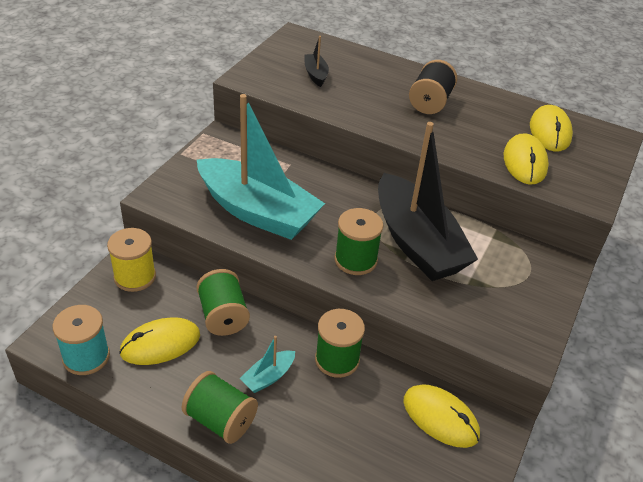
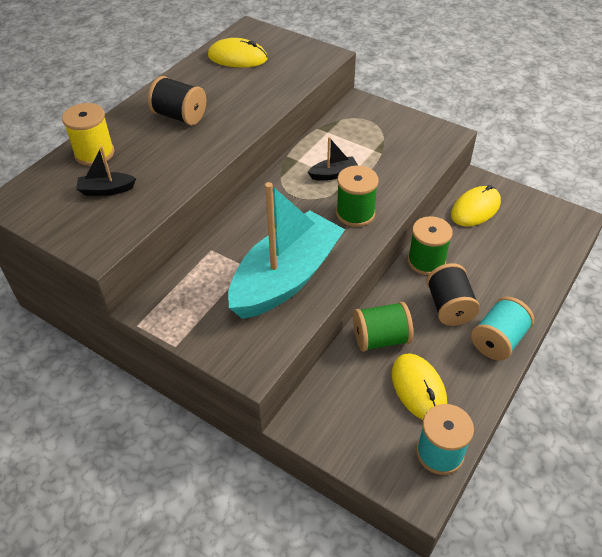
camera: 80 degrees left, 5 degrees up
yellow spool [107,228,156,292] -> yellow spool moved to [62,103,115,166]
green spool [182,371,258,444] -> turquoise spool [471,297,534,361]
turquoise boat [240,336,295,393] -> black spool [426,263,480,326]
black boat [378,122,478,281] -> black boat [308,137,358,180], size x0.40
yellow mouse [504,134,549,185] -> none

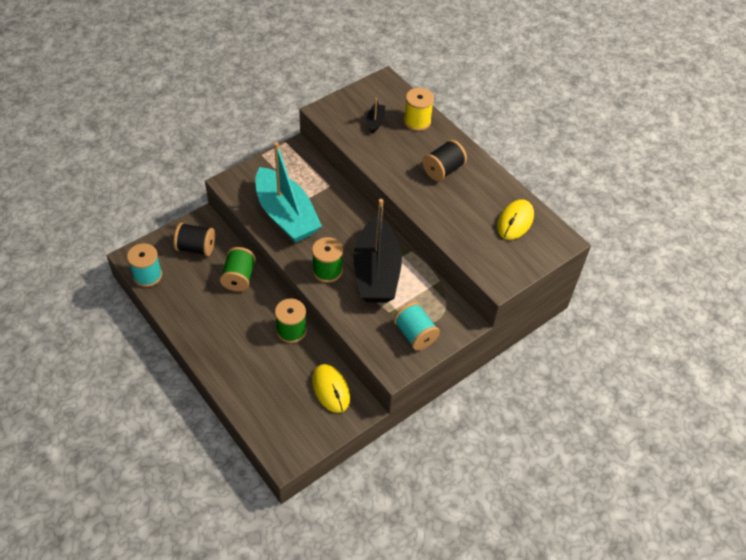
camera: 105 degrees right, 5 degrees up
black boat [308,137,358,180] -> black boat [353,199,402,303], size x2.50
yellow mouse [392,354,447,420] -> none
black spool [426,263,480,326] -> black spool moved to [174,223,215,256]
turquoise spool [471,297,534,361] -> turquoise spool moved to [393,302,440,351]

